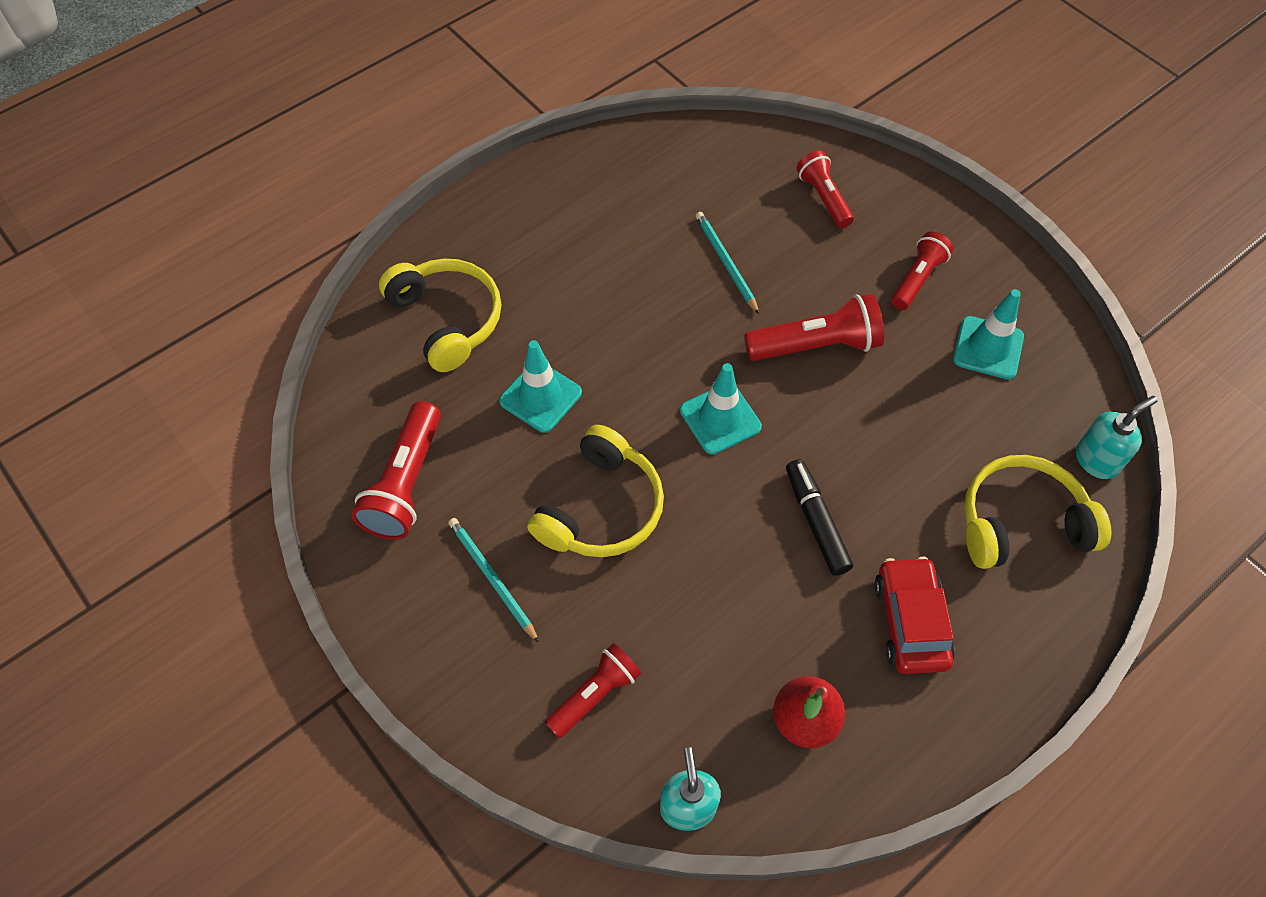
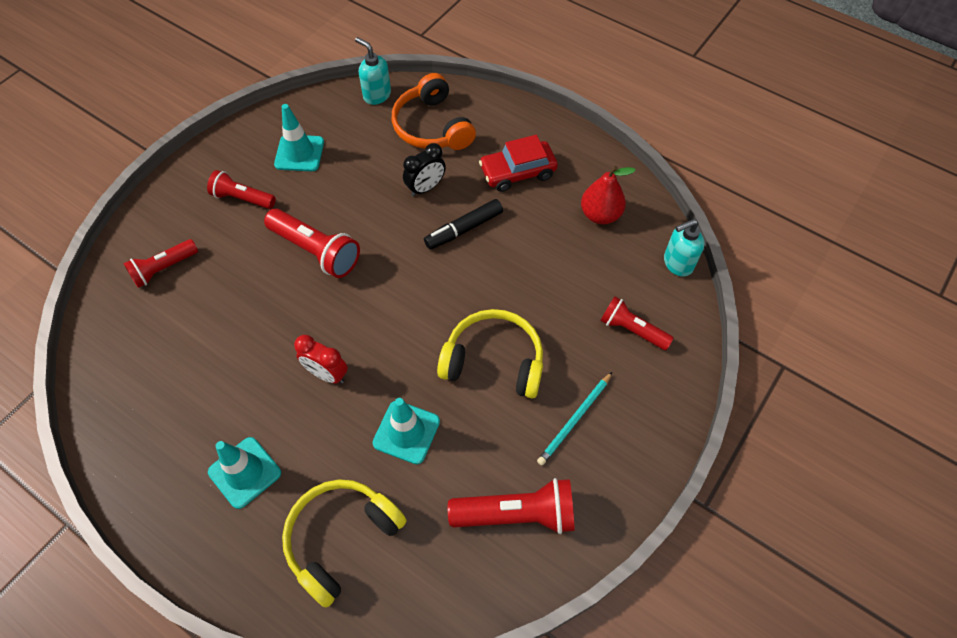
camera: 105 degrees left, 0 degrees up
turquoise traffic cone [680,363,762,454] -> turquoise traffic cone moved to [208,437,281,509]
turquoise pencil [696,212,759,314] -> none
red flashlight [744,294,884,361] -> red flashlight turned 150 degrees clockwise [264,209,360,278]
yellow headphones [964,455,1111,569] -> orange headphones [392,73,476,150]
none -> red clock [294,335,348,384]
none -> black clock [403,143,446,197]

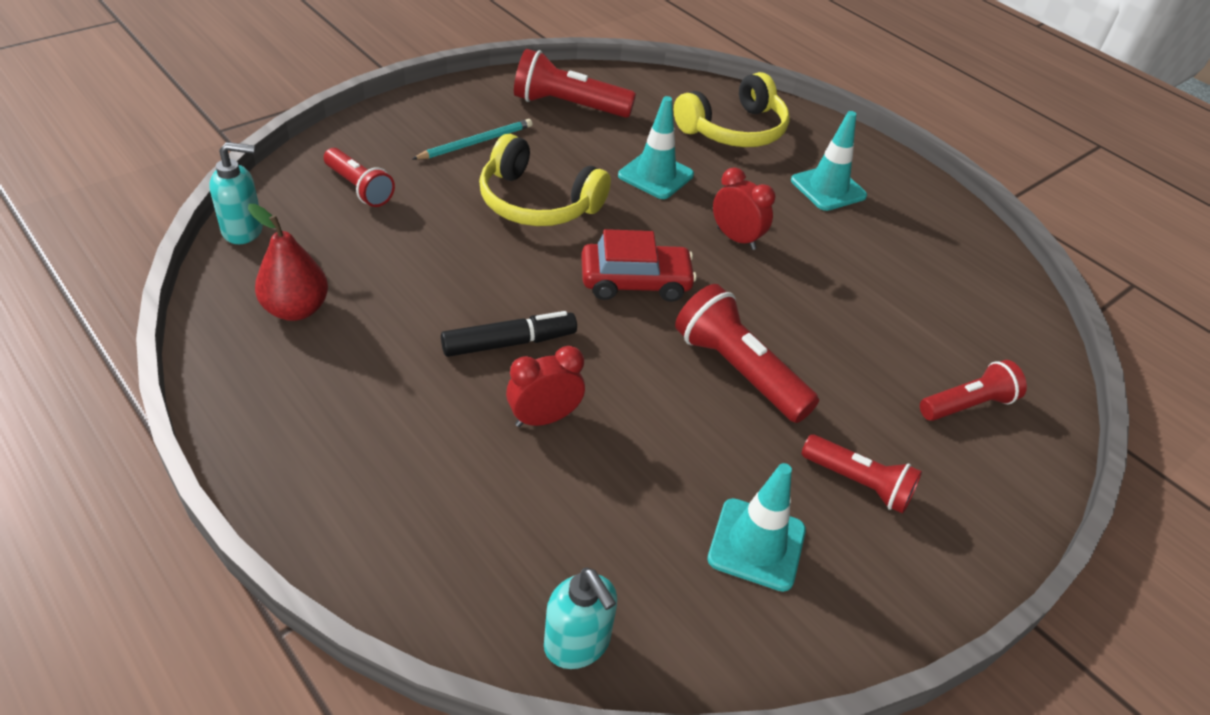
camera: 170 degrees left, 15 degrees down
orange headphones [392,73,476,150] -> none
black clock [403,143,446,197] -> red clock [506,346,585,427]
red car [479,135,558,192] -> red car moved to [581,229,697,302]

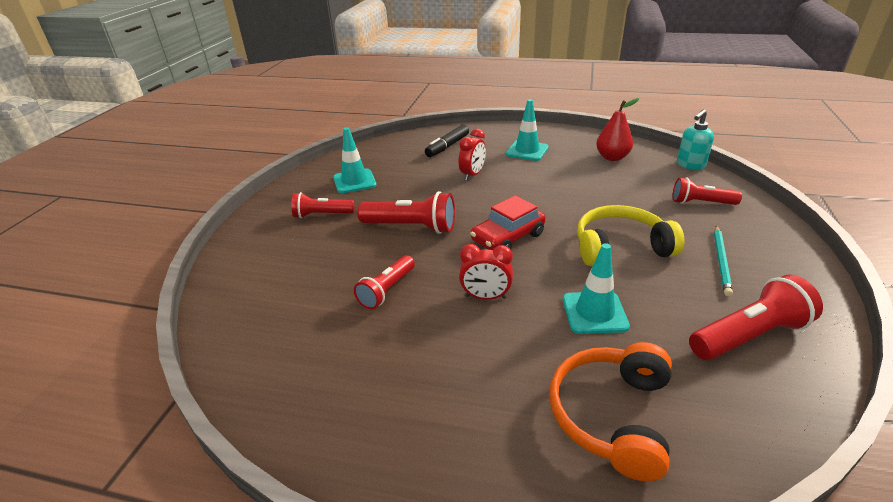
camera: 150 degrees right, 10 degrees down
black marker [441,311,577,357] -> black marker moved to [425,125,469,157]
turquoise soap dispenser [544,568,617,669] -> none
yellow headphones [673,72,790,147] -> orange headphones [549,342,672,482]
turquoise traffic cone [791,111,867,211] -> turquoise traffic cone moved to [506,99,549,161]
red flashlight [920,360,1027,421] -> red flashlight moved to [354,255,415,309]

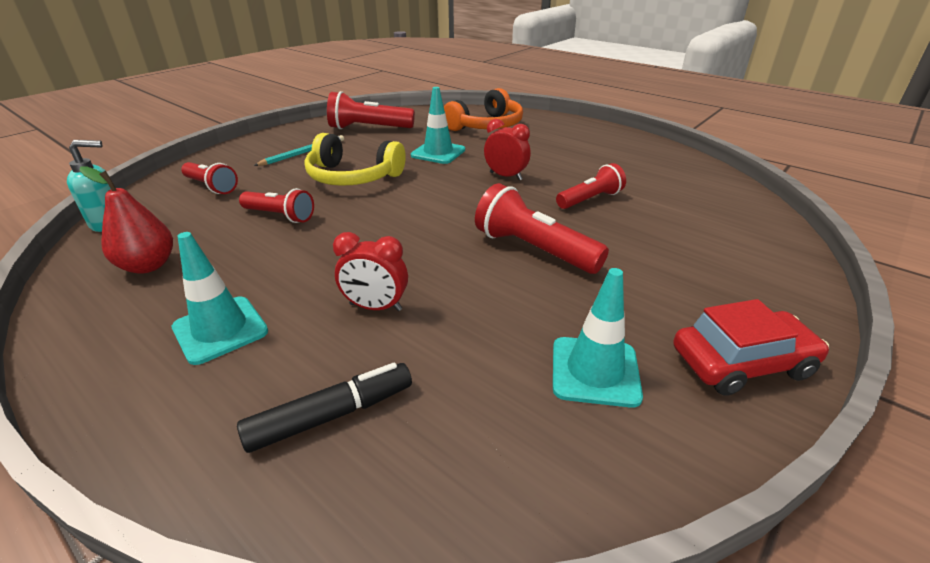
camera: 155 degrees left, 0 degrees up
red flashlight [291,192,355,218] -> red flashlight moved to [239,188,314,223]
red clock [459,129,486,181] -> red clock turned 135 degrees counterclockwise [333,232,408,311]
red car [470,195,546,250] -> red car moved to [673,299,829,396]

